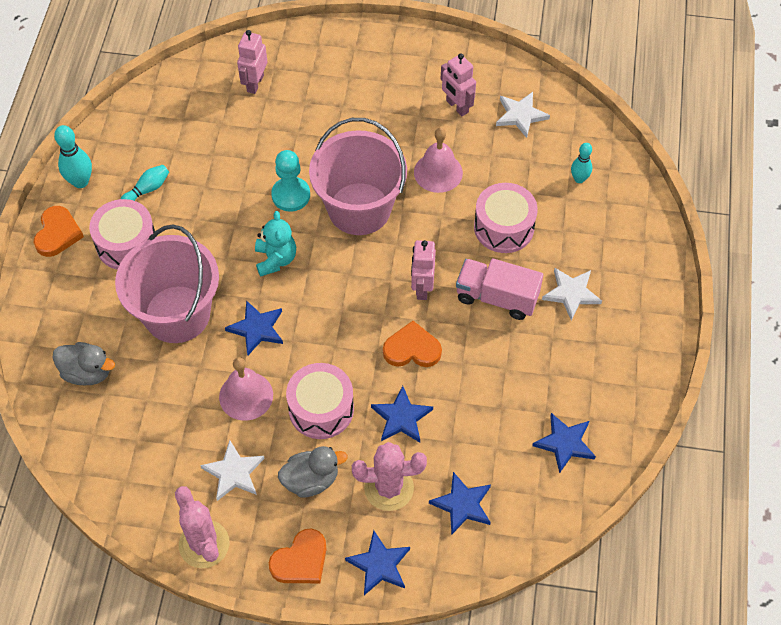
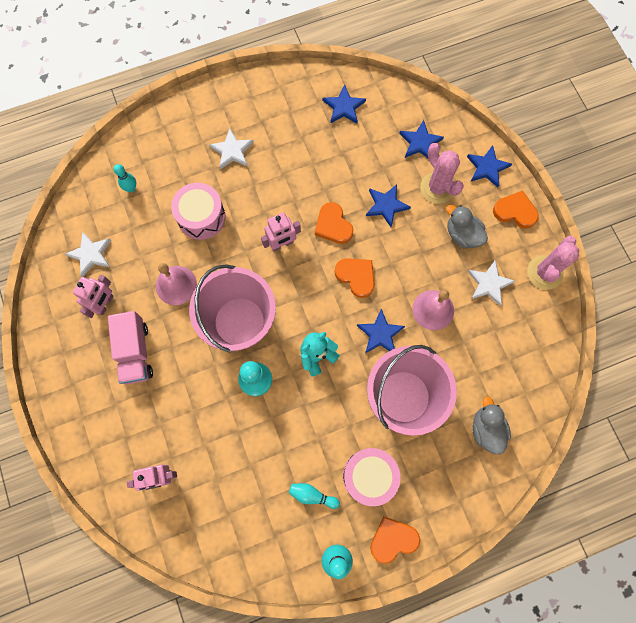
camera: 120 degrees left, 15 degrees up
pink drum [286,363,354,439] -> none
pink truck [456,258,543,320] -> pink truck moved to [108,311,153,384]
none -> orange heart [335,258,375,298]

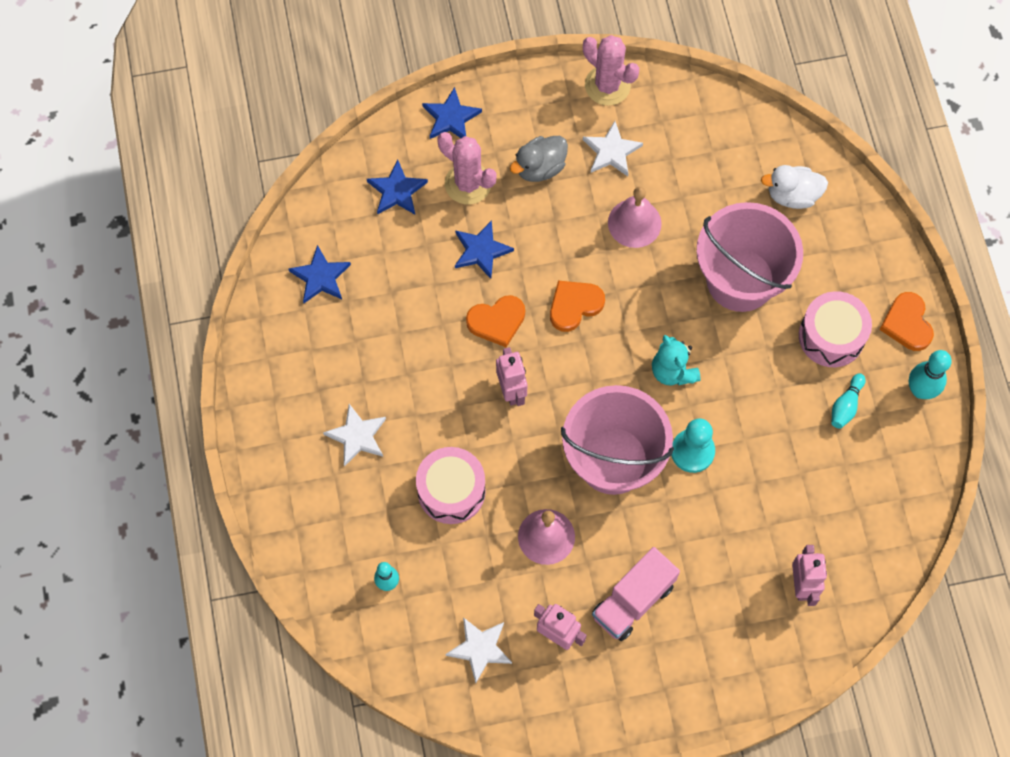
camera: 80 degrees left, 5 degrees down
pink truck [108,311,153,384] -> pink truck turned 135 degrees clockwise [592,547,680,641]
blue star [357,309,405,353] -> none
pink cactus [420,143,464,204] -> pink cactus turned 60 degrees clockwise [437,132,496,204]
grey duck [472,396,511,454] -> white duck [761,165,828,209]
orange heart [493,191,539,229] -> none

